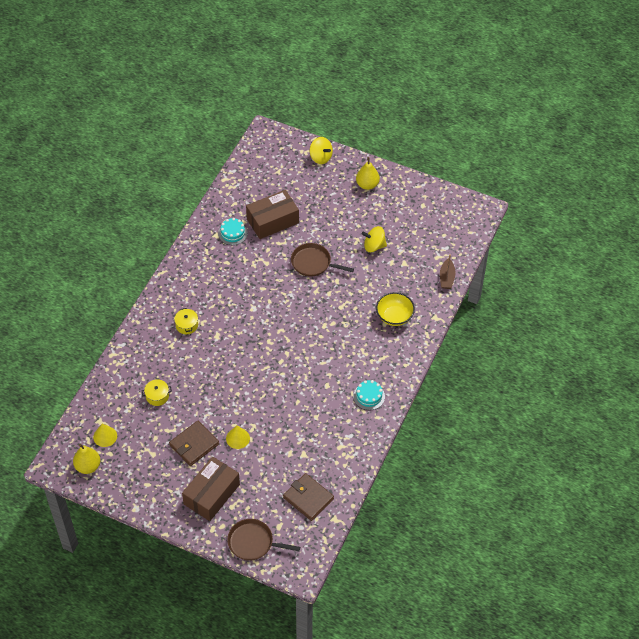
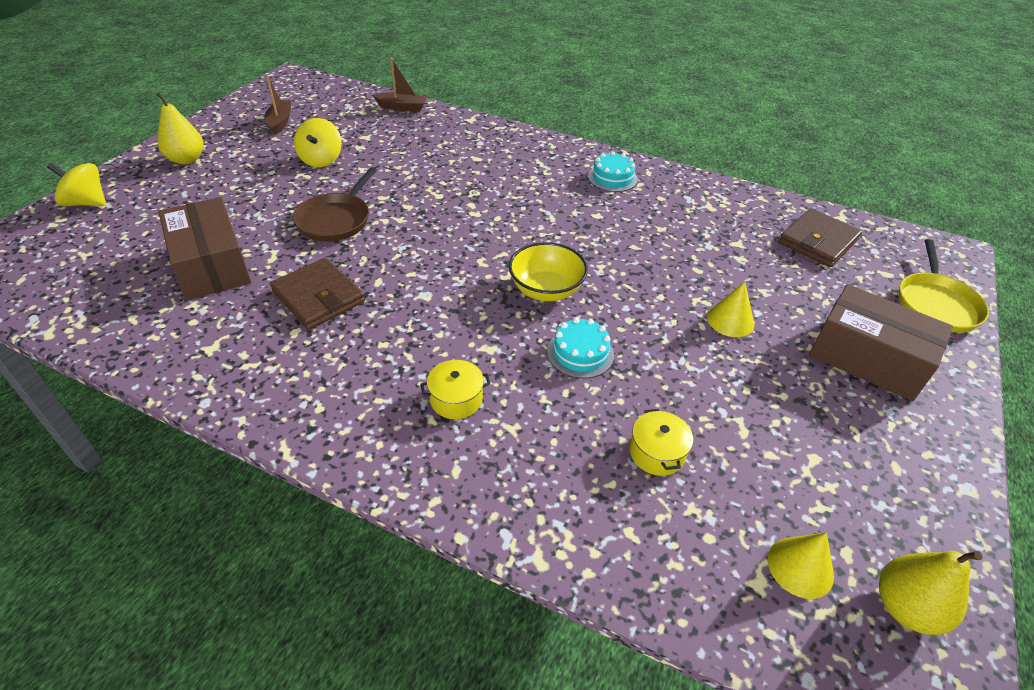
camera: 90 degrees left, 10 degrees down
brown wallet [169,421,219,466] -> brown wallet moved to [270,258,365,330]
turquoise cake [218,218,248,245] -> turquoise cake moved to [547,317,614,379]
brown pan [227,519,300,561] -> yellow pan [899,239,989,333]
yellow spinning top [310,137,333,164] -> yellow spinning top turned 120 degrees counterclockwise [47,162,106,206]
yellow bowl [376,292,415,326] -> yellow bowl moved to [509,242,588,301]
none -> brown boat [264,74,291,135]

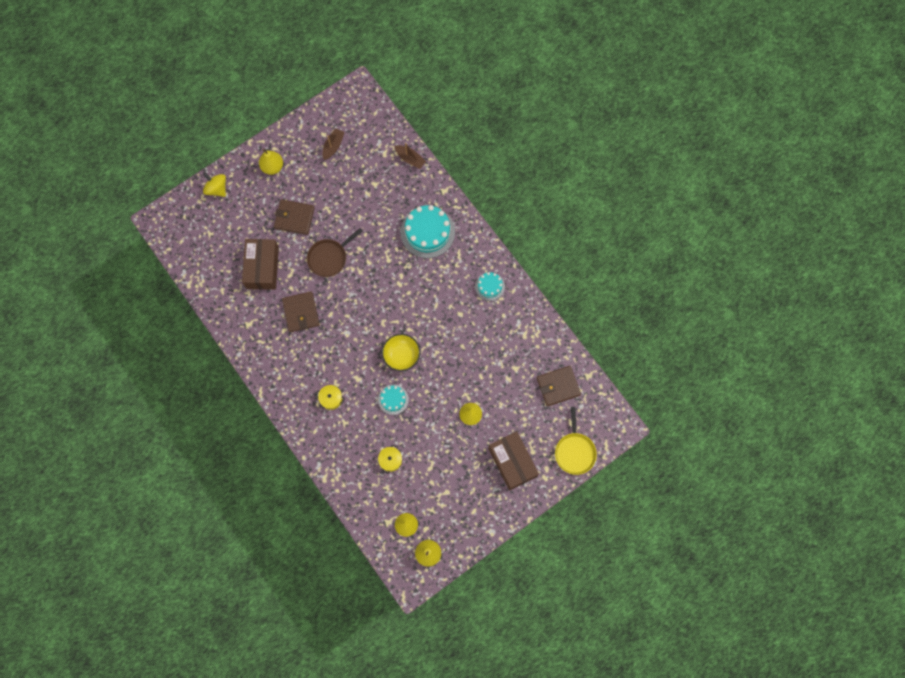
camera: 30 degrees right, 30 degrees up
yellow spinning top [294,118,342,167] -> none
yellow pan [899,239,989,333] -> yellow pan turned 45 degrees counterclockwise [555,407,597,475]
none -> brown wallet [274,199,315,235]
none -> turquoise cake [401,205,455,258]

